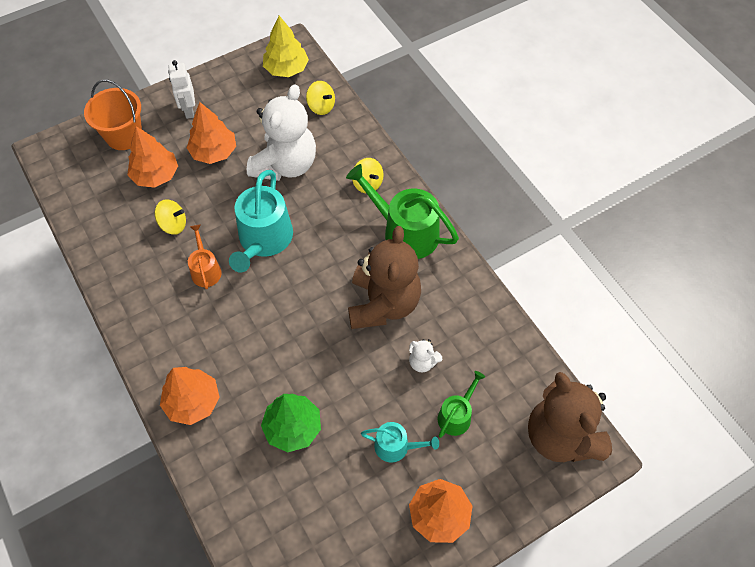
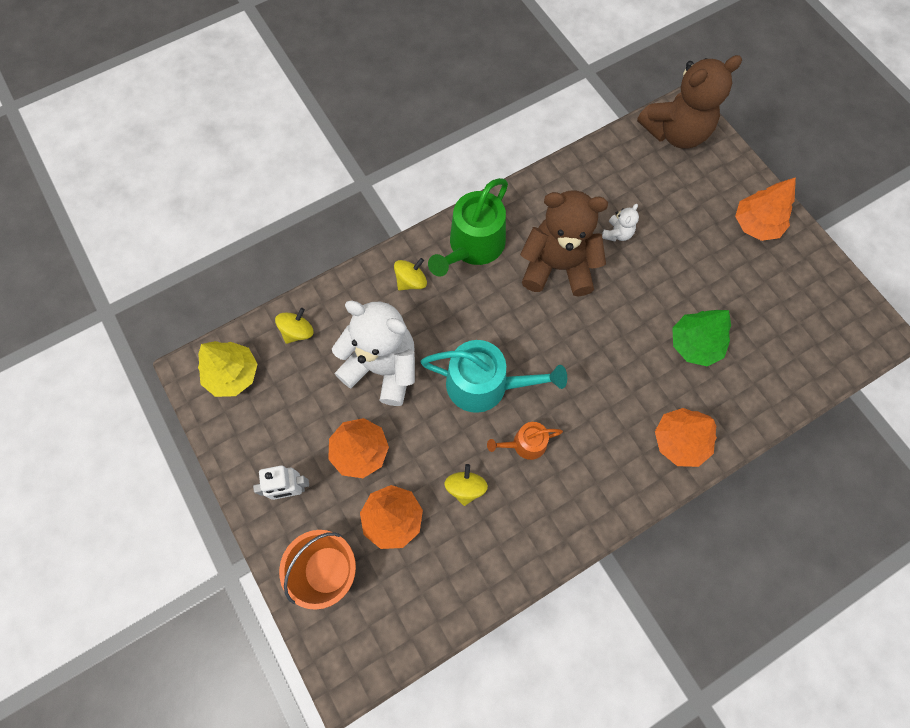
camera: 90 degrees left, 10 degrees up
turquoise watering can [361,422,439,463] -> none
green watering can [438,371,485,438] -> none

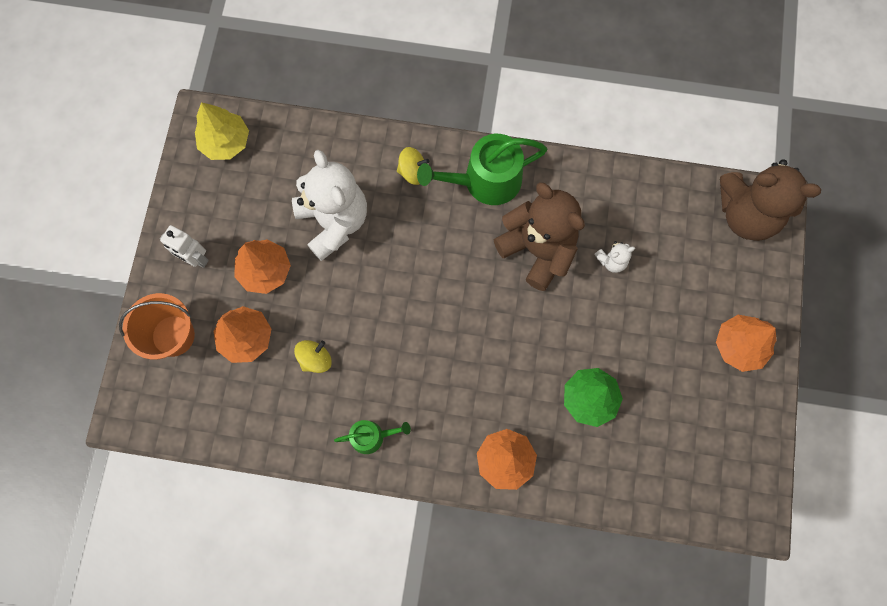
camera: 40 degrees right, 5 degrees up
yellow spinning top [275,308,314,344] -> none
turquoise watering can [421,340,567,413] -> none
orange watering can [487,422,563,460] -> none
none -> green watering can [334,420,411,454]

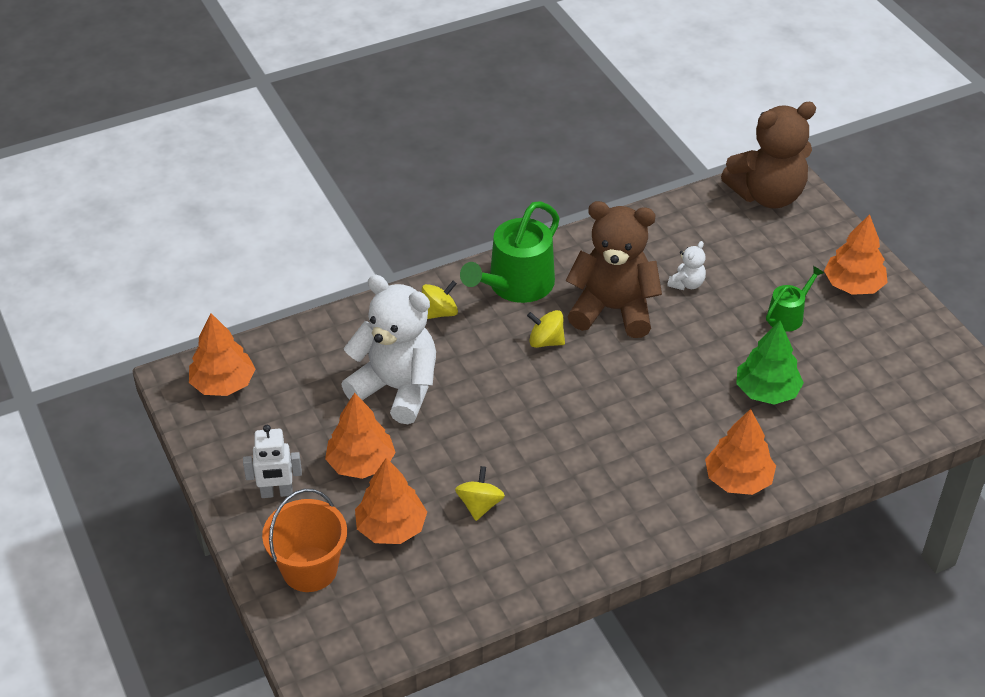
camera: 35 degrees left, 30 degrees down
yellow tree [195,102,249,160] -> orange tree [189,313,255,396]
green watering can [334,420,411,454] -> green watering can moved to [766,266,824,332]
none -> yellow spinning top [527,310,565,348]

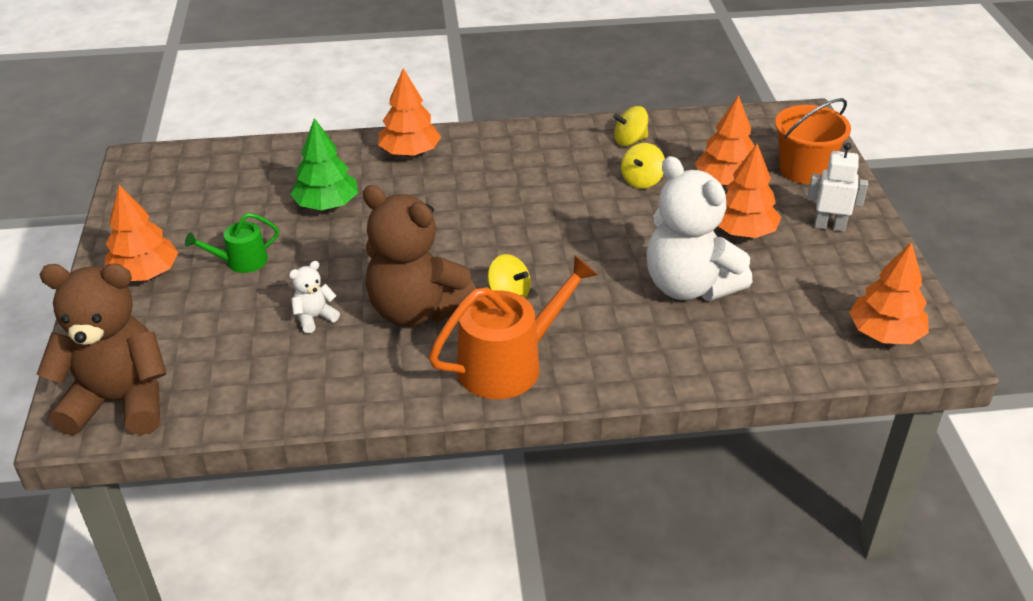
camera: 160 degrees left, 5 degrees down
yellow spinning top [422,281,458,319] -> yellow spinning top moved to [613,106,648,146]
green watering can [460,201,560,303] -> orange watering can [429,255,598,399]

